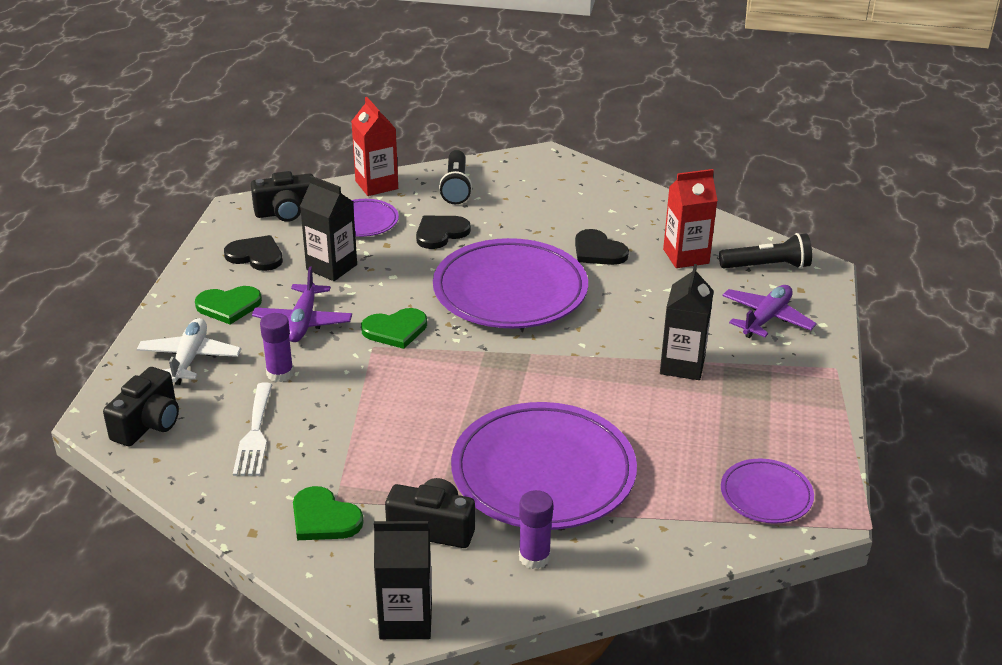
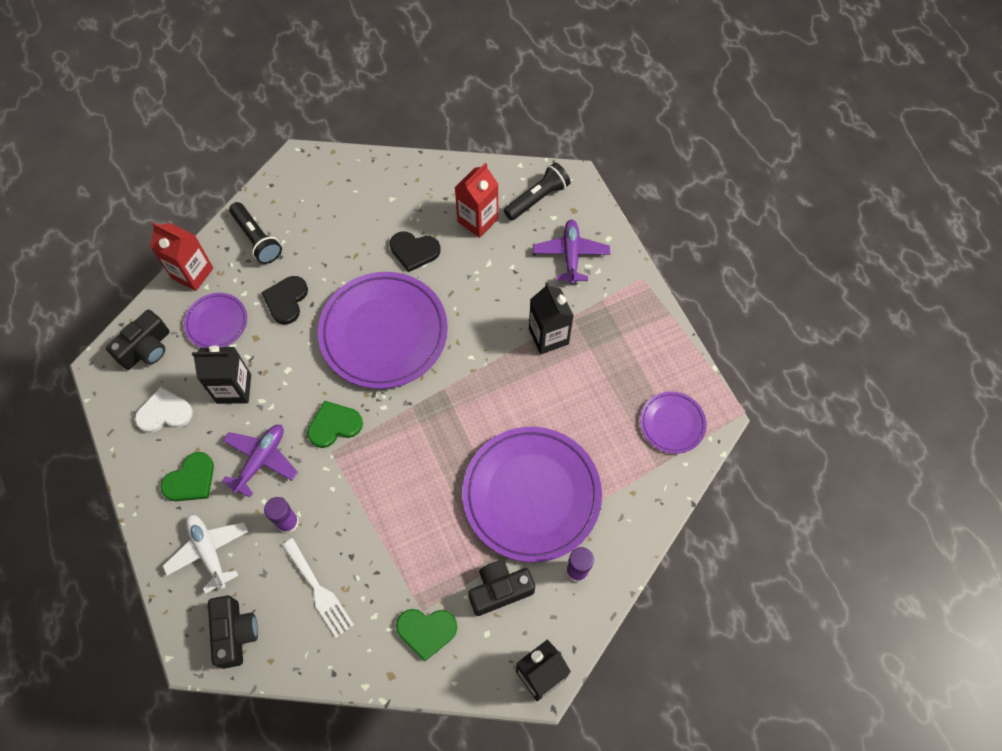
camera: 35 degrees left, 30 degrees up
black heart [224,235,283,271] -> white heart [135,387,193,433]
purple plane [252,266,352,342] -> purple plane turned 120 degrees counterclockwise [222,425,298,498]
green heart [361,308,427,349] -> green heart turned 150 degrees counterclockwise [307,401,363,448]

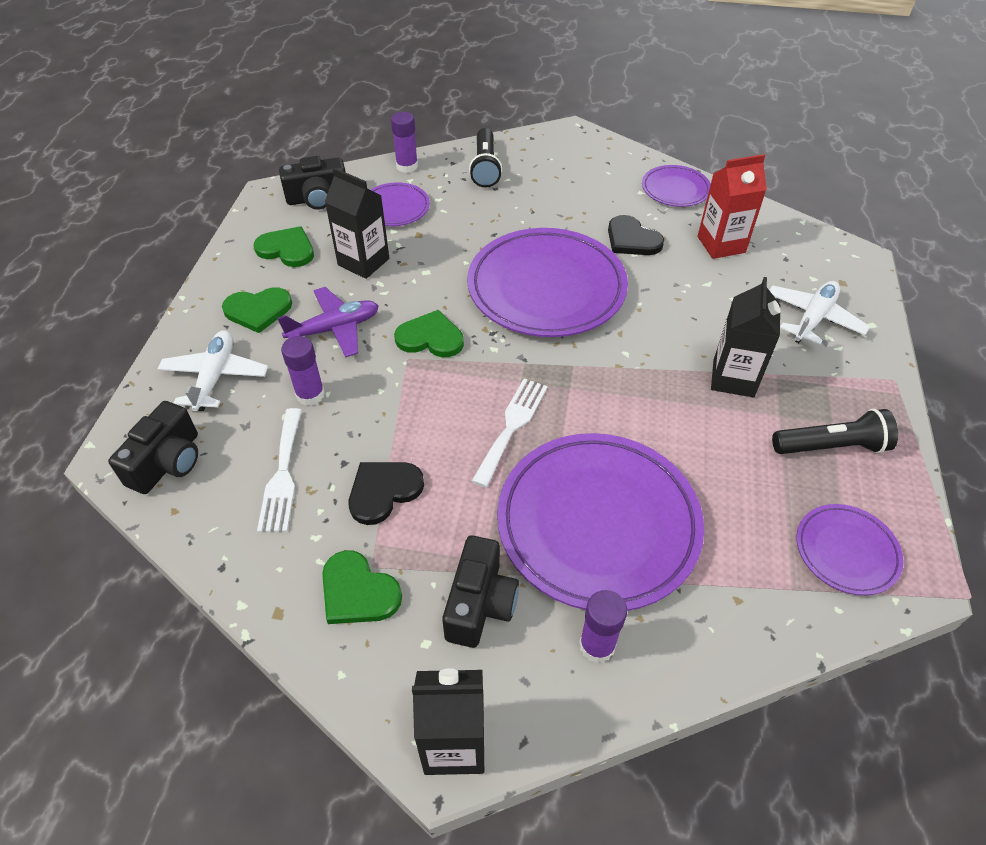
camera: 35 degrees right, 15 degrees down
white heart [135,387,193,433] -> green heart [254,226,314,267]
red carton [150,222,213,291] -> purple glue stick [391,112,418,173]
black heart [261,276,308,325] -> black heart moved to [349,462,424,525]
black camera [468,560,535,616] -> black camera turned 90 degrees clockwise [442,536,519,648]
black flashlight [504,163,571,221] -> black flashlight moved to [772,409,898,454]
purple plane [533,219,610,285] -> white plane [769,281,870,346]
none -> white fork [472,379,548,487]
none -> purple plate [642,165,711,207]

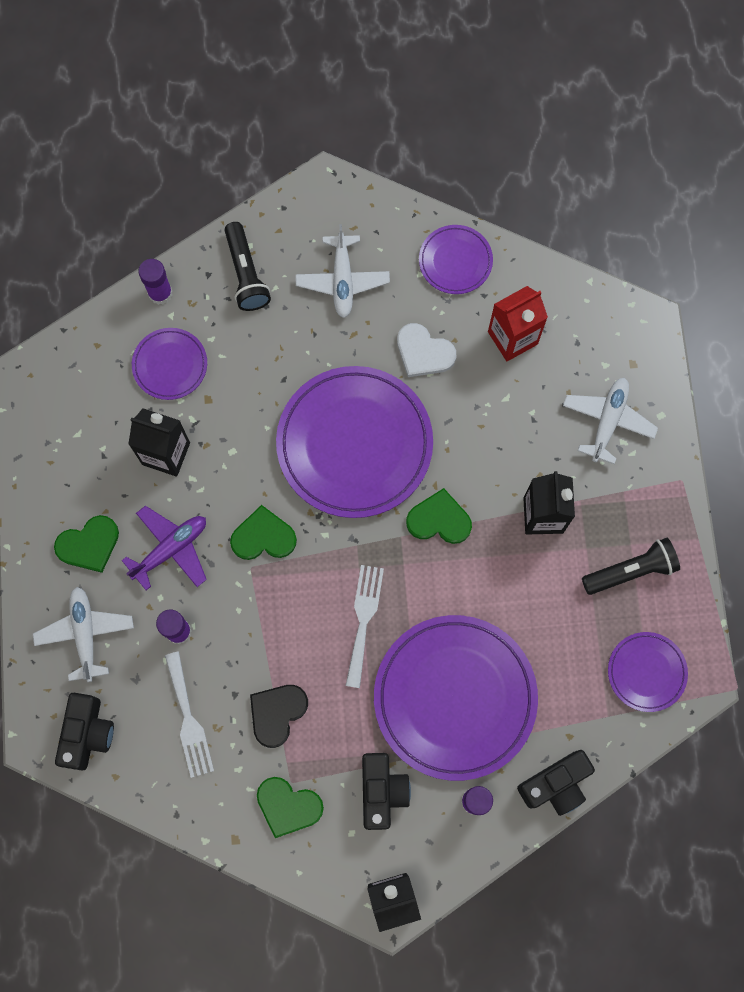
camera: 15 degrees left, 25 degrees up
green heart [254,226,314,267] -> green heart moved to [406,488,472,544]
black camera [279,156,346,210] -> black camera moved to [517,750,595,816]
black heart [608,215,664,255] -> white heart [397,323,456,377]
none -> white plane [295,224,390,318]

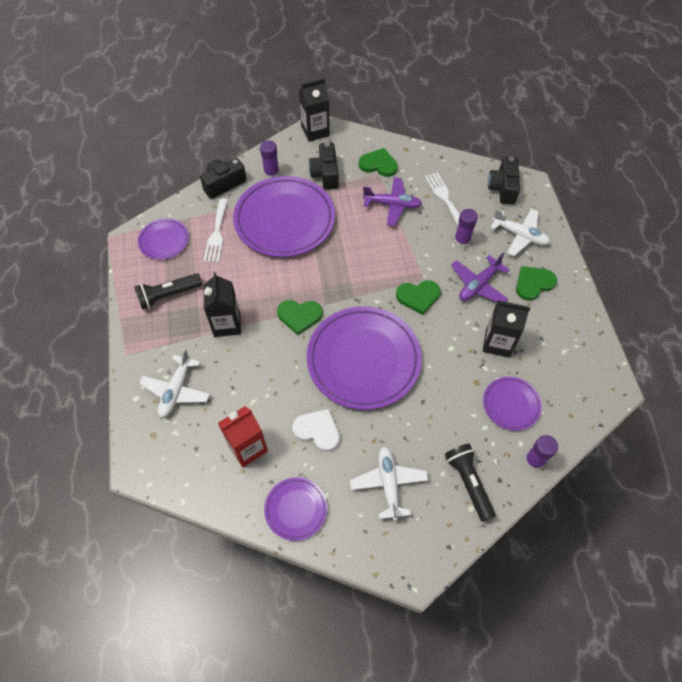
camera: 175 degrees right, 15 degrees down
white plane [33,587,134,682] -> white plane turned 45 degrees counterclockwise [490,209,550,256]
black heart [250,685,308,748] -> purple plane [363,177,422,226]
white fork [346,565,384,688] -> white fork moved to [204,199,228,263]

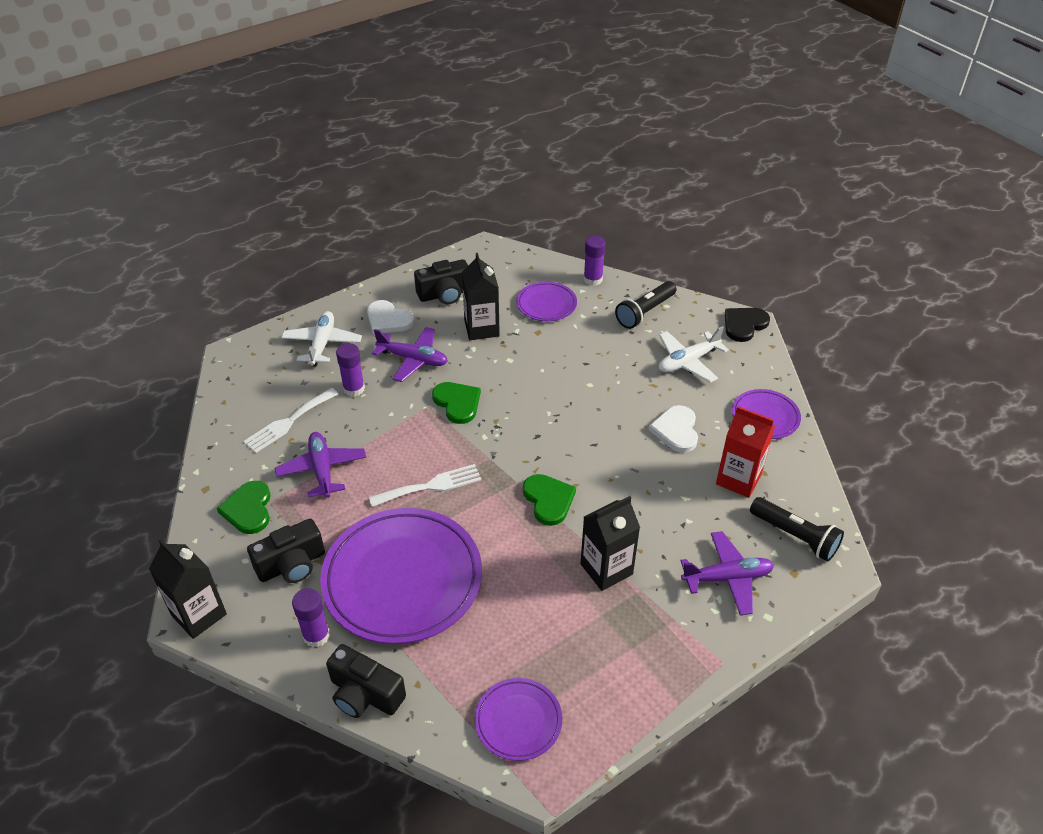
camera: 115 degrees left, 15 degrees down
black flashlight [134,273,202,310] -> black flashlight moved to [750,497,844,562]
white plane [139,349,210,418] -> purple plane [680,531,774,615]
white fork [204,199,228,263] -> white fork moved to [369,464,482,507]
purple plate [307,307,422,410] -> none
black camera [488,157,520,204] -> black camera moved to [414,259,468,304]
green heart [516,266,557,301] -> white heart [367,300,414,334]
none -> black heart [725,308,770,342]

